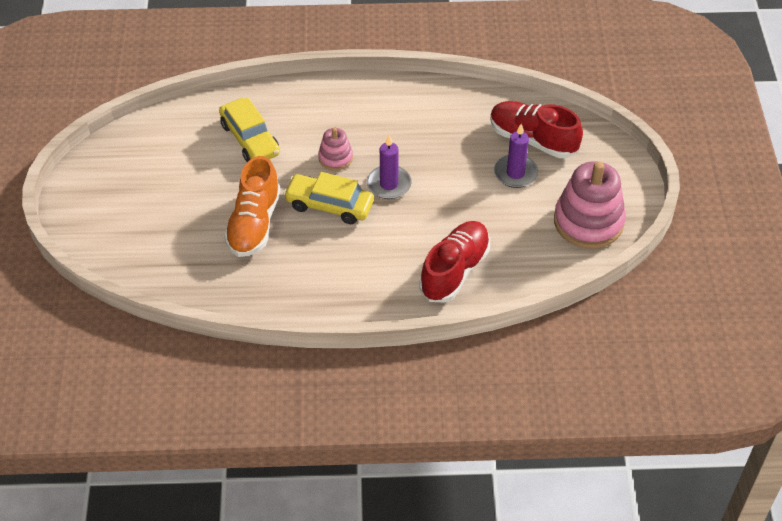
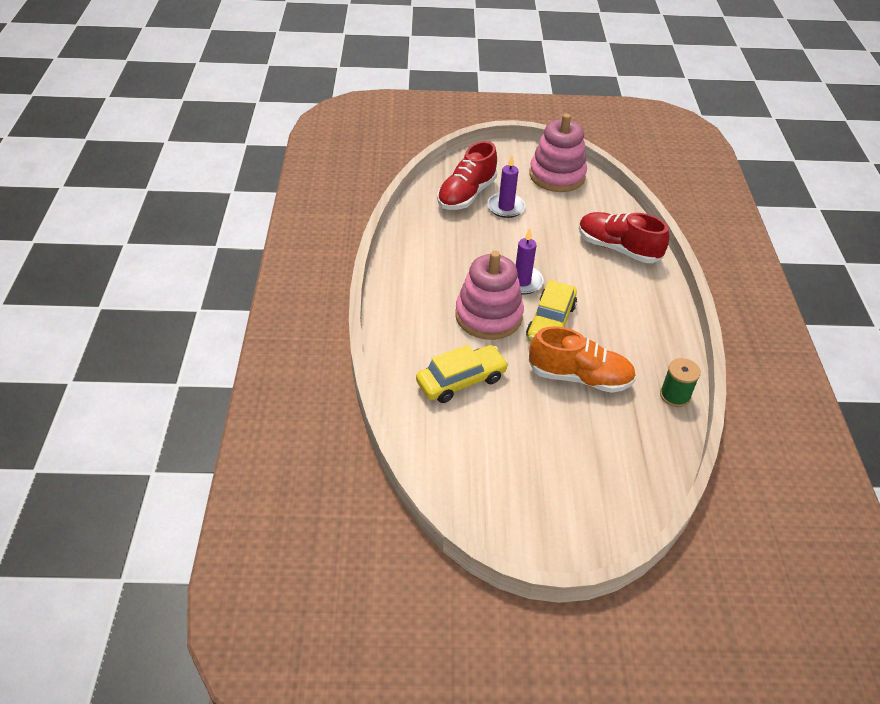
camera: 90 degrees left, 5 degrees down
pink stacking toy [318,128,353,171] -> pink stacking toy [455,251,524,340], size x1.95
none -> green spool [660,358,701,407]

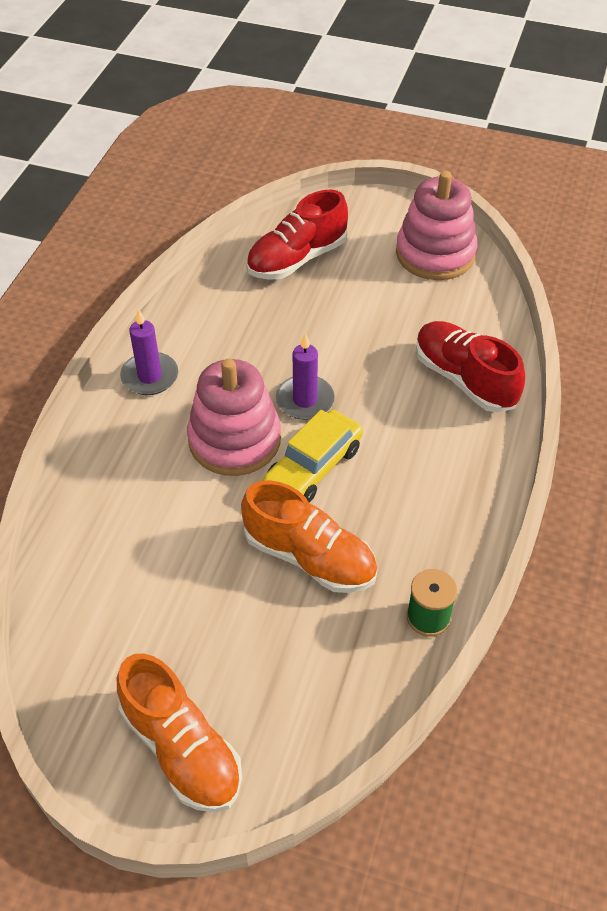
camera: 20 degrees right, 5 degrees up
yellow car [416,345,509,403] -> none
purple candle [487,155,526,218] -> purple candle moved to [120,309,178,395]
none -> orange shoe [117,654,242,812]

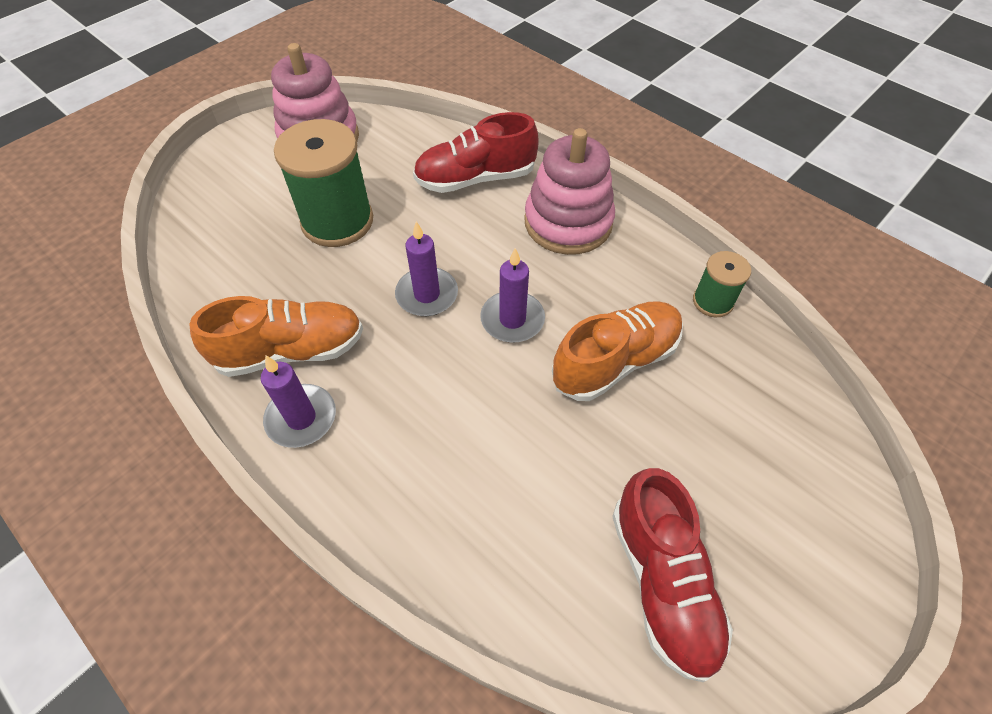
camera: 65 degrees left, 5 degrees up
orange shoe [117,654,242,812] -> orange shoe moved to [189,296,363,377]
pink stacking toy [187,359,281,476] -> pink stacking toy moved to [524,128,615,255]
red shoe [246,190,348,280] -> red shoe moved to [612,468,733,682]
yellow car [262,410,363,503] -> purple candle [480,248,545,343]
none -> green spool [274,119,373,247]

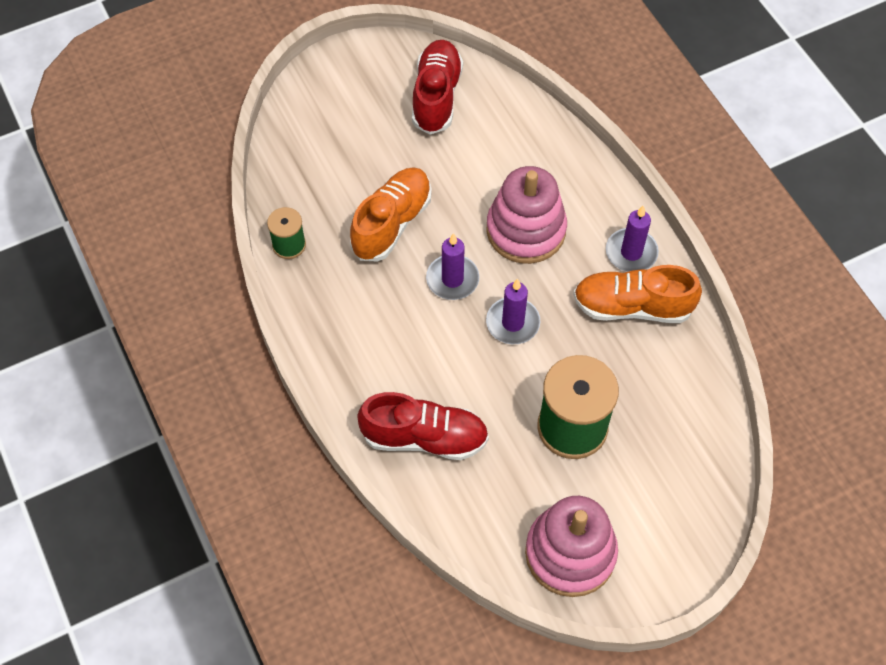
camera: 160 degrees left, 5 degrees up
pink stacking toy [524,128,615,255] -> pink stacking toy moved to [486,166,567,264]
orange shoe [552,301,683,401] -> orange shoe turned 135 degrees clockwise [350,167,432,262]

